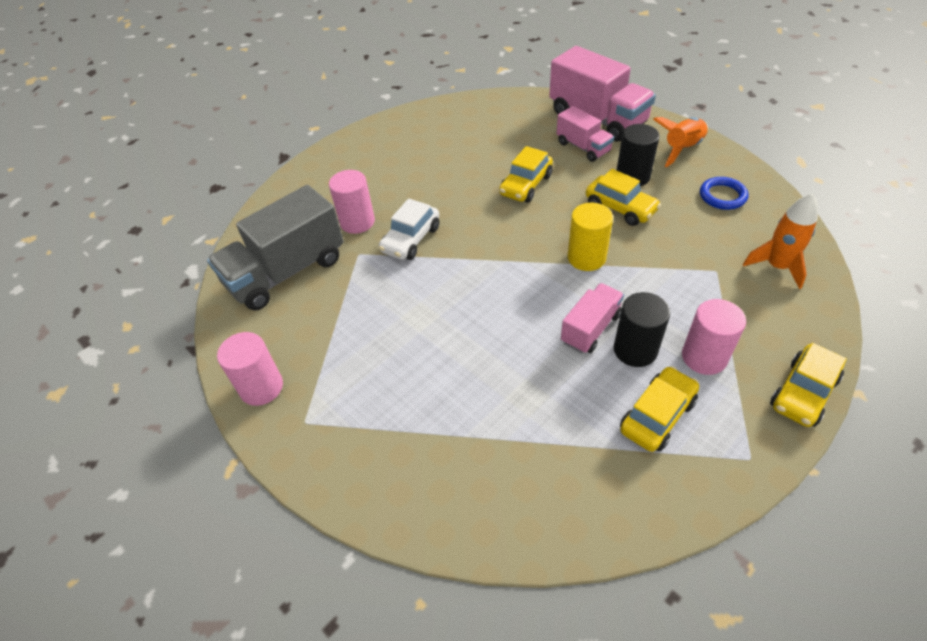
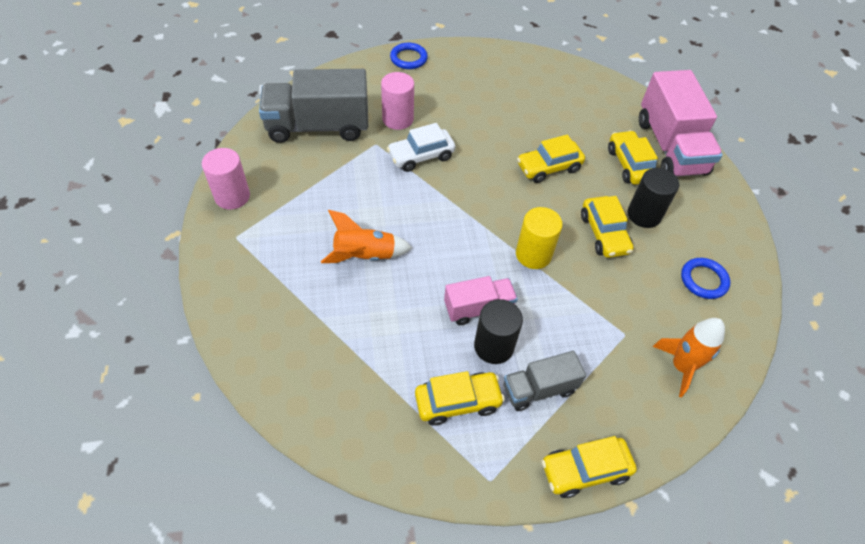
camera: 30 degrees right, 5 degrees up
pink truck [557,106,614,162] -> yellow car [608,130,658,185]
orange rocket [653,117,708,167] -> orange rocket moved to [321,210,412,263]
pink cylinder [682,299,746,375] -> grey truck [504,351,586,411]
none -> blue ring [390,43,428,69]

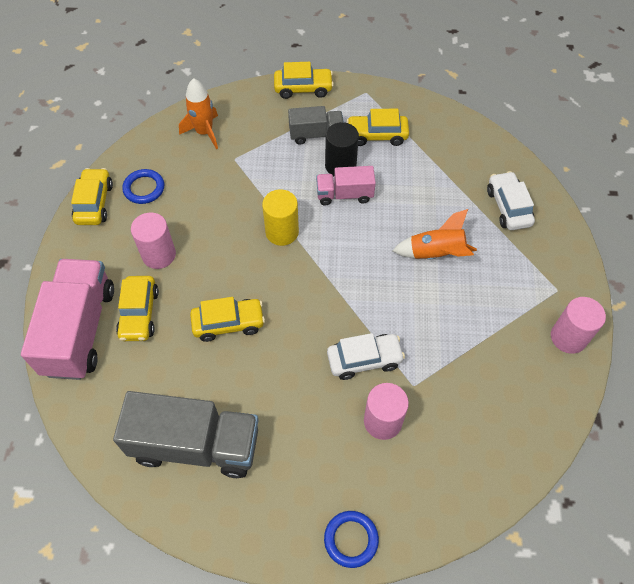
camera: 165 degrees left, 5 degrees up
grey truck [259,69,368,143] -> grey truck moved to [113,391,259,478]
yellow car [581,196,633,258] -> yellow car moved to [71,168,113,225]
black cylinder [627,168,679,228] -> pink cylinder [131,213,176,269]
none -> white car [487,171,535,230]

